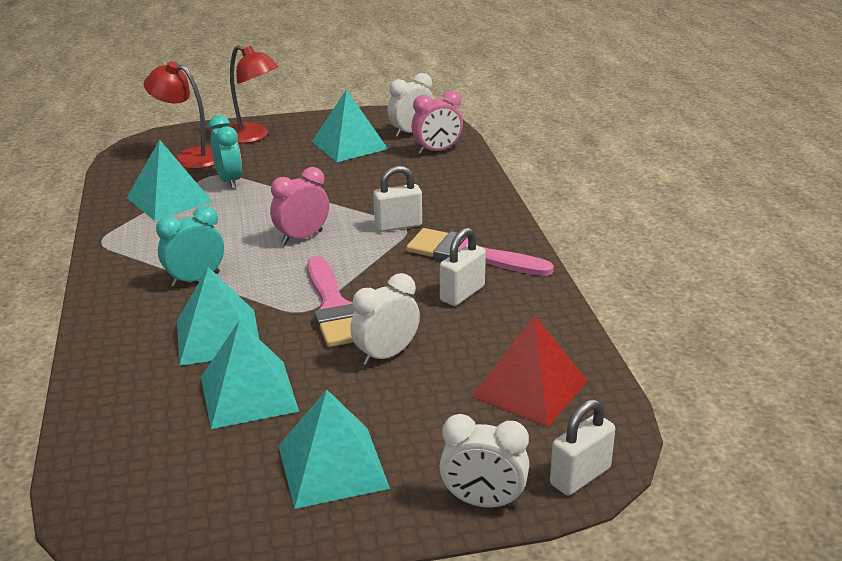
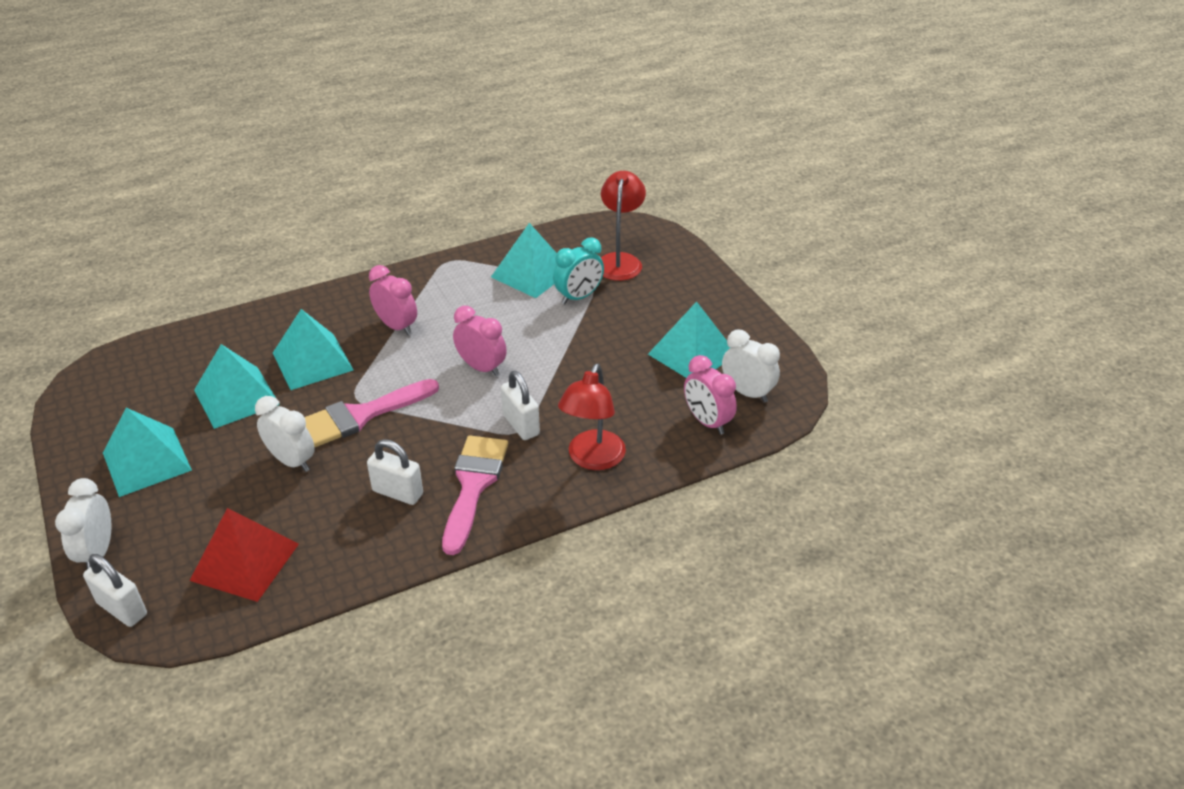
camera: 75 degrees right, 10 degrees up
turquoise clock [156,206,224,287] -> pink clock [369,265,417,335]
red lamp [230,45,278,143] -> red lamp moved to [558,364,626,470]

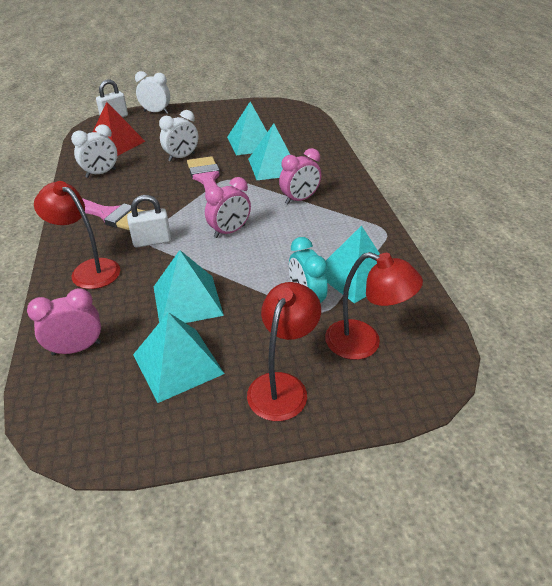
camera: 105 degrees right, 0 degrees up
turquoise pyramid [103,408,192,497] -> turquoise pyramid moved to [154,250,224,323]
white padlock [367,439,423,505] -> none
white clock [722,329,780,403] -> white clock moved to [71,124,117,178]
none -> red lamp [247,282,321,421]

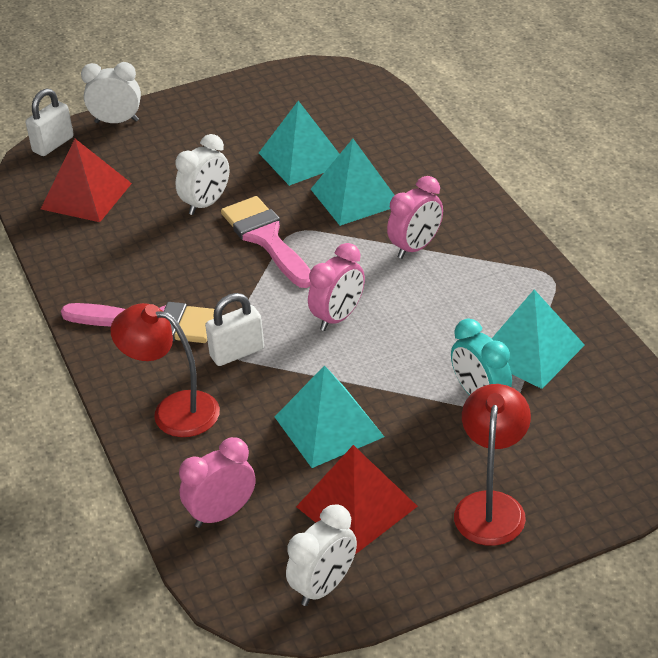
camera: 10 degrees left, 0 degrees up
white clock [71,124,117,178] -> white clock moved to [286,504,357,606]
turquoise pyramid [133,312,225,403] -> red pyramid [296,445,418,554]
red lamp [325,252,423,360] -> none

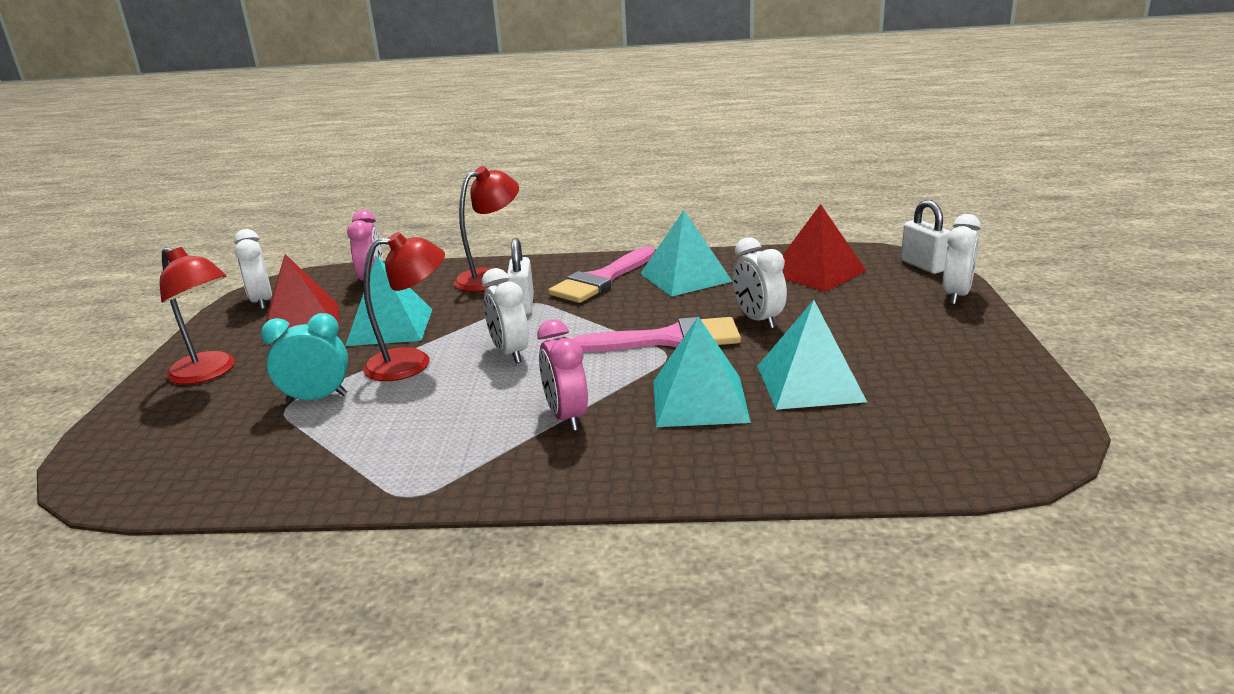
camera: 115 degrees right, 15 degrees down
pink clock [308,243,365,331] -> white clock [482,268,529,364]
turquoise pyramid [492,289,585,389] -> turquoise pyramid moved to [640,210,732,297]
none -> red lamp [363,232,445,381]

